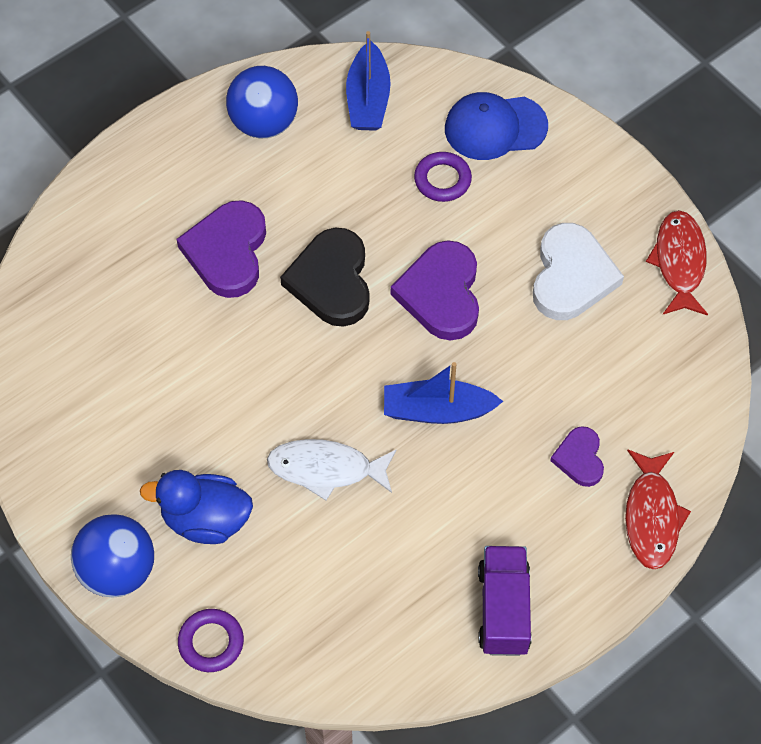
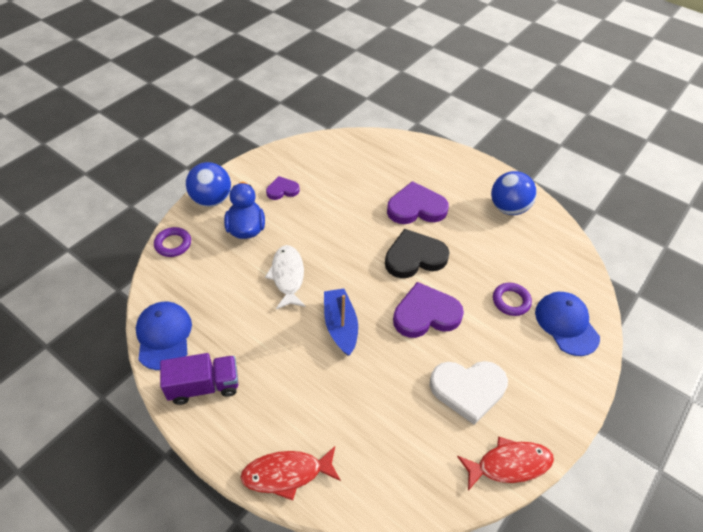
camera: 75 degrees right, 10 degrees down
blue boat [346,31,391,131] -> none
purple heart [550,426,604,487] -> purple heart moved to [266,176,300,200]
none -> blue cap [136,302,192,370]

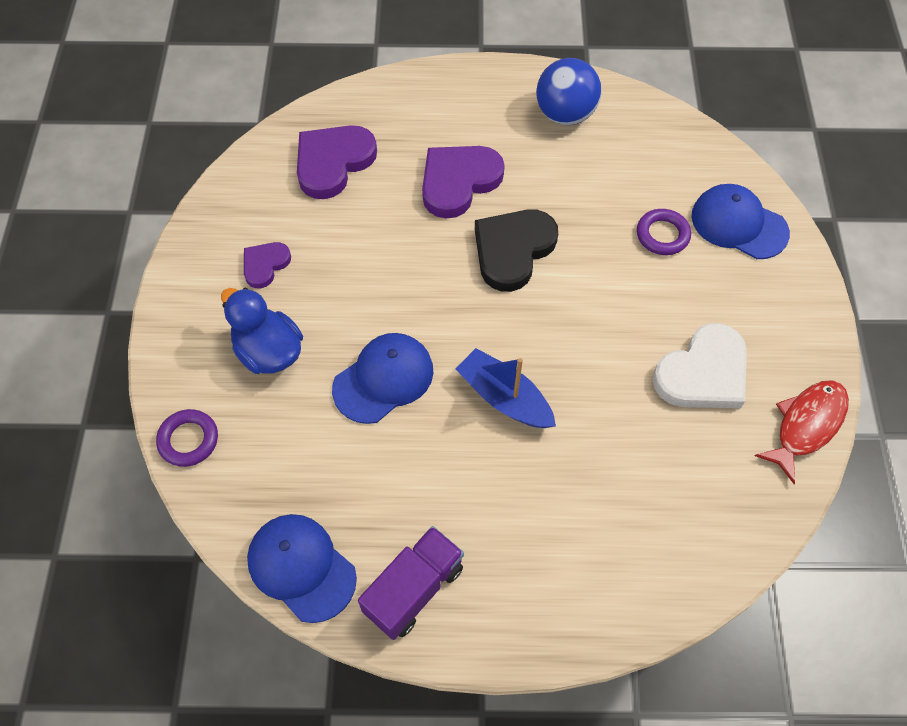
camera: 35 degrees left, 10 degrees up
blue ball [186,162,231,207] -> none
red fish [240,446,341,501] -> none
white fish [265,245,306,309] -> blue cap [332,333,434,424]
purple heart [393,282,464,338] -> purple heart moved to [297,125,377,199]

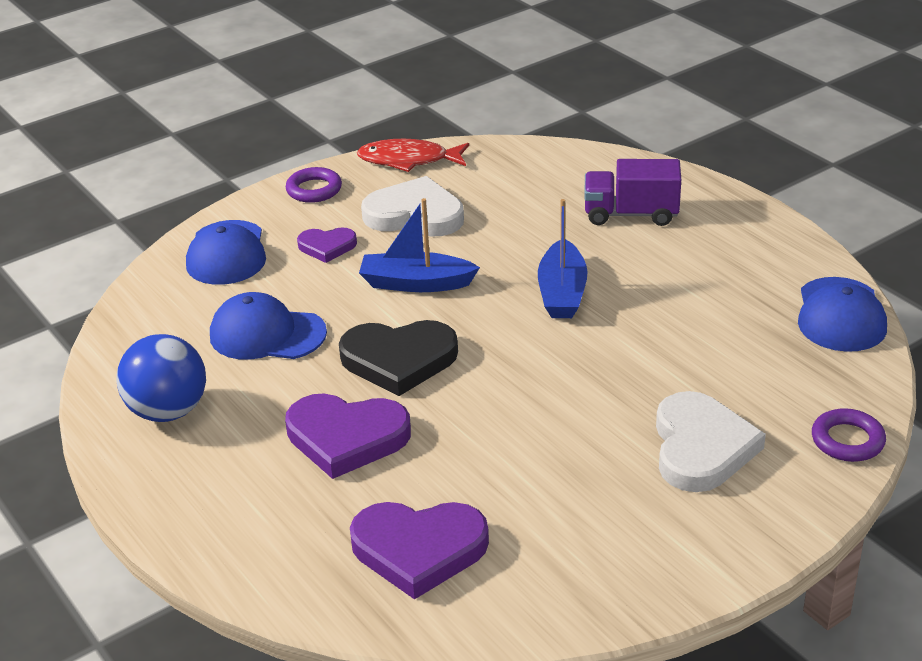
camera: 125 degrees left, 25 degrees down
blue duck [221,288,303,374] -> white heart [656,391,766,492]
purple heart [244,242,291,288] -> purple heart moved to [297,227,357,263]
blue cap [332,333,434,424] -> blue cap moved to [210,292,327,360]
purple truck [358,526,464,640] -> purple truck moved to [584,159,681,226]
purple ring [637,209,691,255] -> purple ring moved to [286,167,342,203]
none -> blue boat [359,198,480,292]

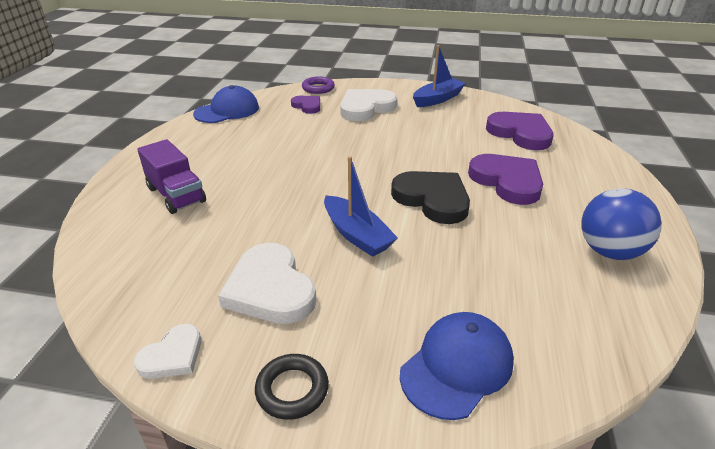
camera: 135 degrees left, 0 degrees up
blue cap [210,292,327,360] -> none
purple ring [286,167,342,203] -> black ring [255,354,329,420]
purple heart [297,227,357,263] -> purple heart moved to [291,96,320,114]
red fish [357,139,469,172] -> white heart [134,324,201,379]
blue boat [538,199,588,318] -> blue boat moved to [413,45,466,107]

